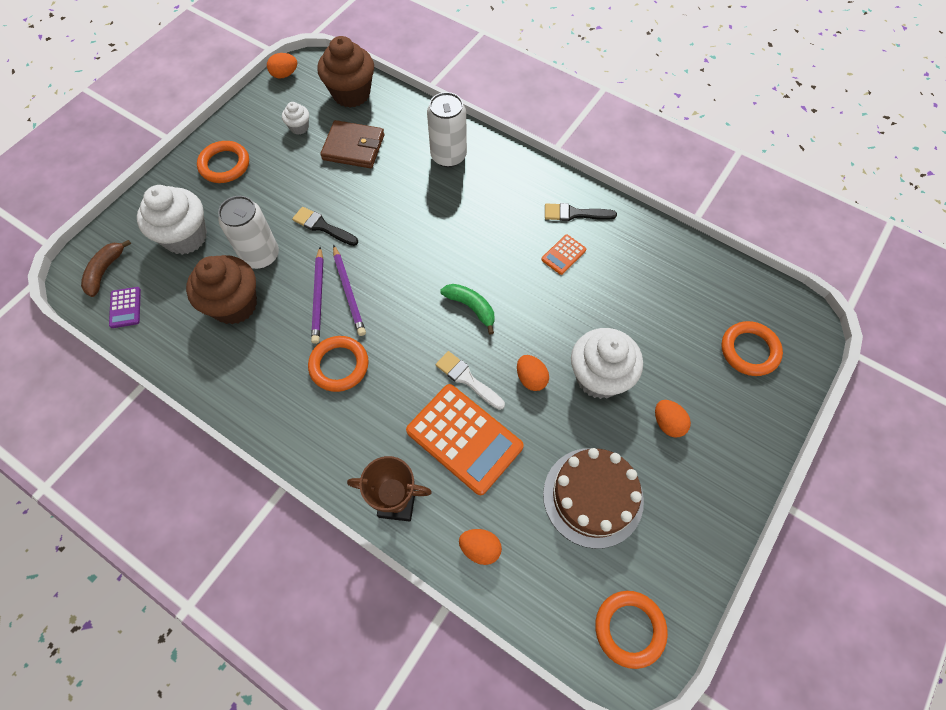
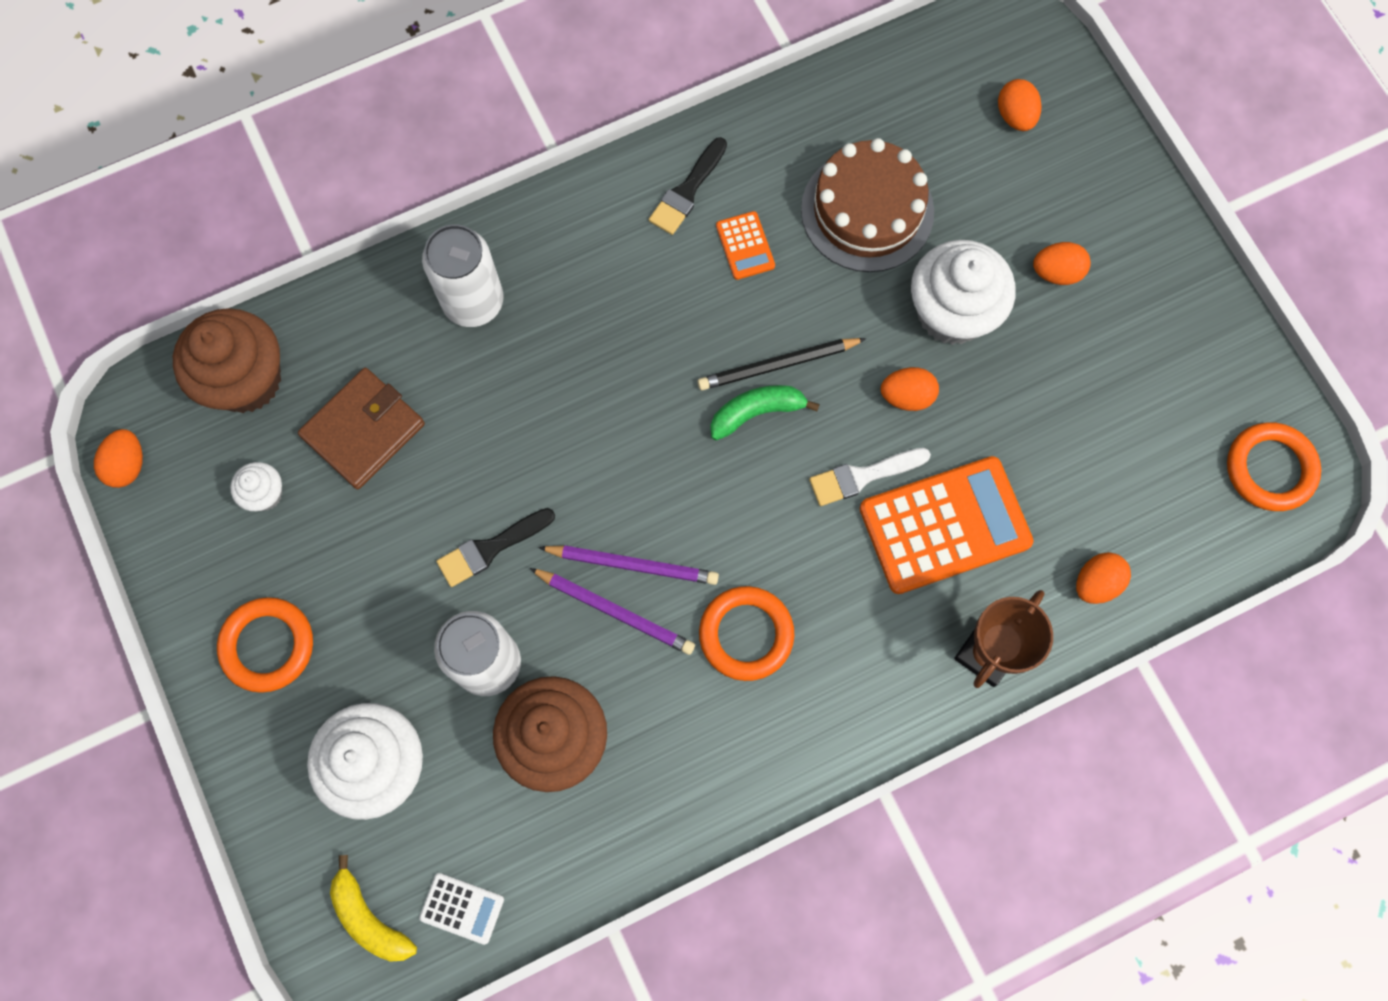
camera: 60 degrees left, 10 degrees up
brown banana [81,240,131,297] -> yellow banana [330,855,417,962]
purple calculator [109,287,141,328] -> white calculator [419,873,504,945]
brown cake [543,448,644,549] -> brown cake moved to [801,138,934,272]
orange ring [722,321,783,376] -> orange egg [998,79,1042,131]
none -> black pencil [697,338,866,390]

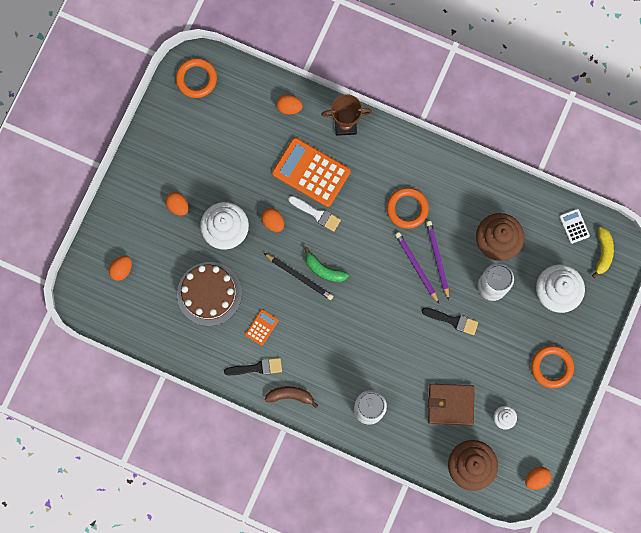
camera: 130 degrees left, 5 degrees up
none -> brown banana [265,386,318,408]

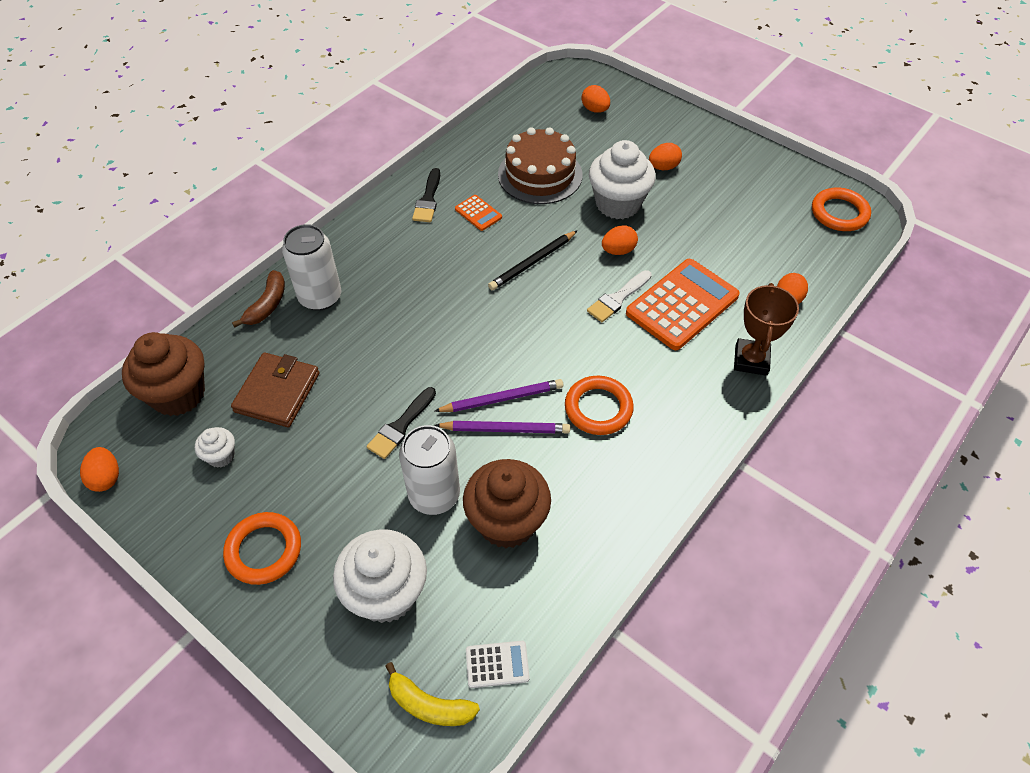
camera: 105 degrees right, 25 degrees down
brown banana [265,386,318,408] -> brown banana moved to [232,270,285,328]
green banana [304,247,349,282] -> none

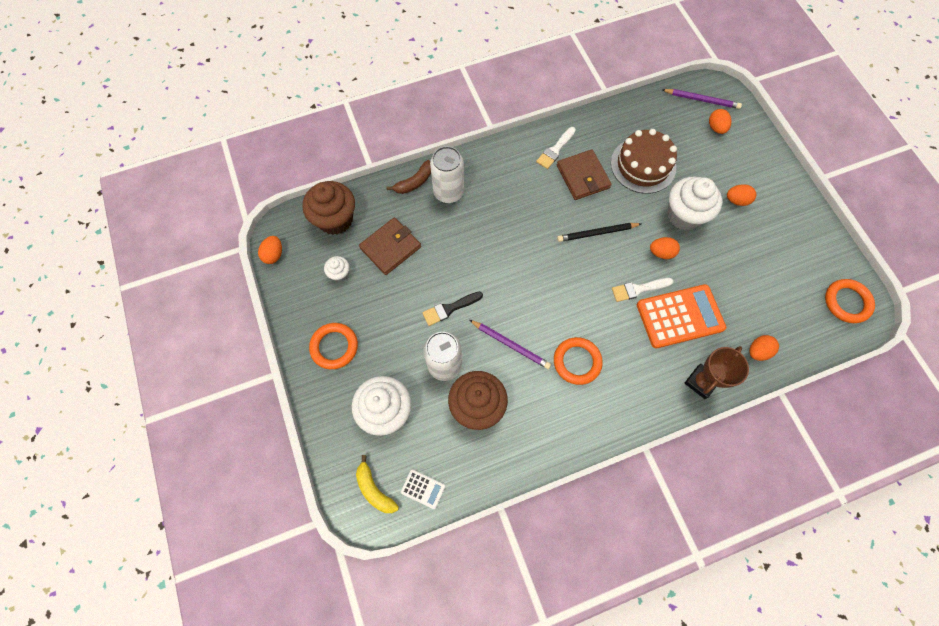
camera: 30 degrees right, 15 degrees up
black brush [412,168,440,222] -> white brush [536,127,576,169]
purple pencil [434,379,563,412] -> purple pencil moved to [662,89,742,109]
orange calculator [455,195,502,231] -> brown wallet [557,150,612,200]

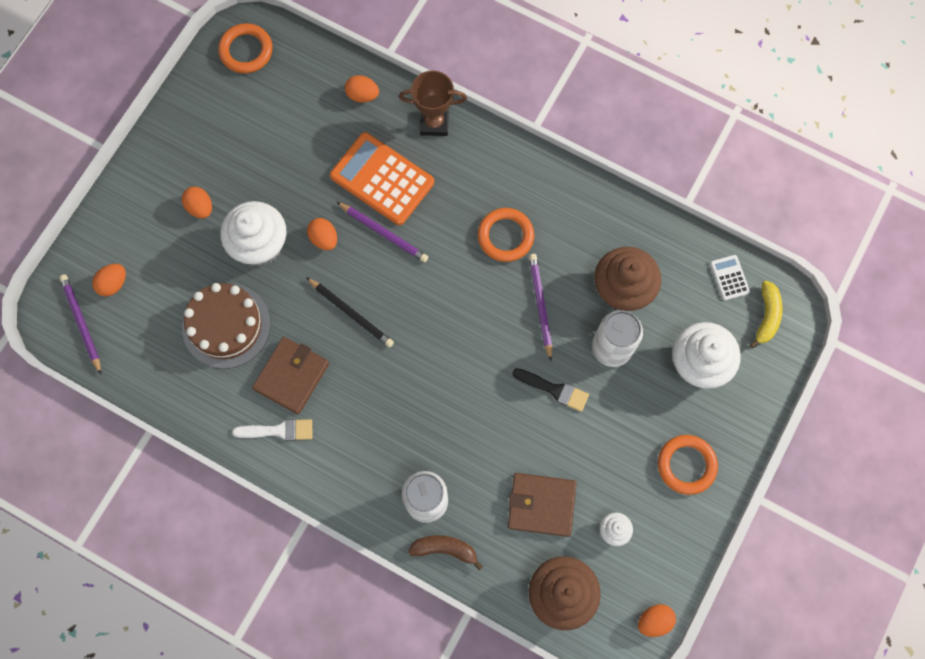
camera: 130 degrees left, 5 degrees up
white brush [612,278,674,302] -> purple pencil [337,202,428,262]

